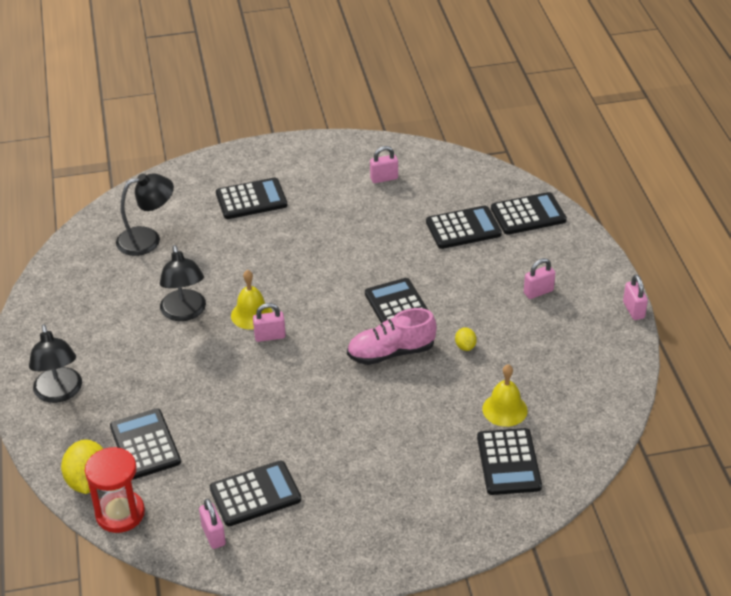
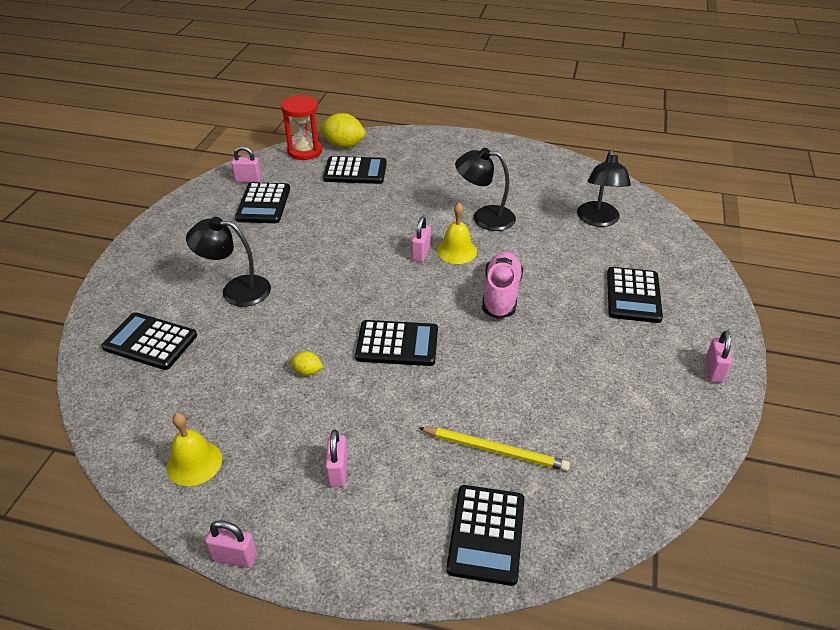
camera: 115 degrees right, 0 degrees up
black lamp [29,324,82,403] -> black lamp moved to [186,217,271,307]
pink shoe [347,308,437,365] -> pink shoe moved to [482,251,523,319]
pink padlock [370,146,398,183] -> pink padlock moved to [705,331,732,383]
black calculator [426,206,502,249] -> yellow pencil [419,427,570,471]
yellow bell [482,364,528,427] -> yellow bell moved to [167,413,222,486]

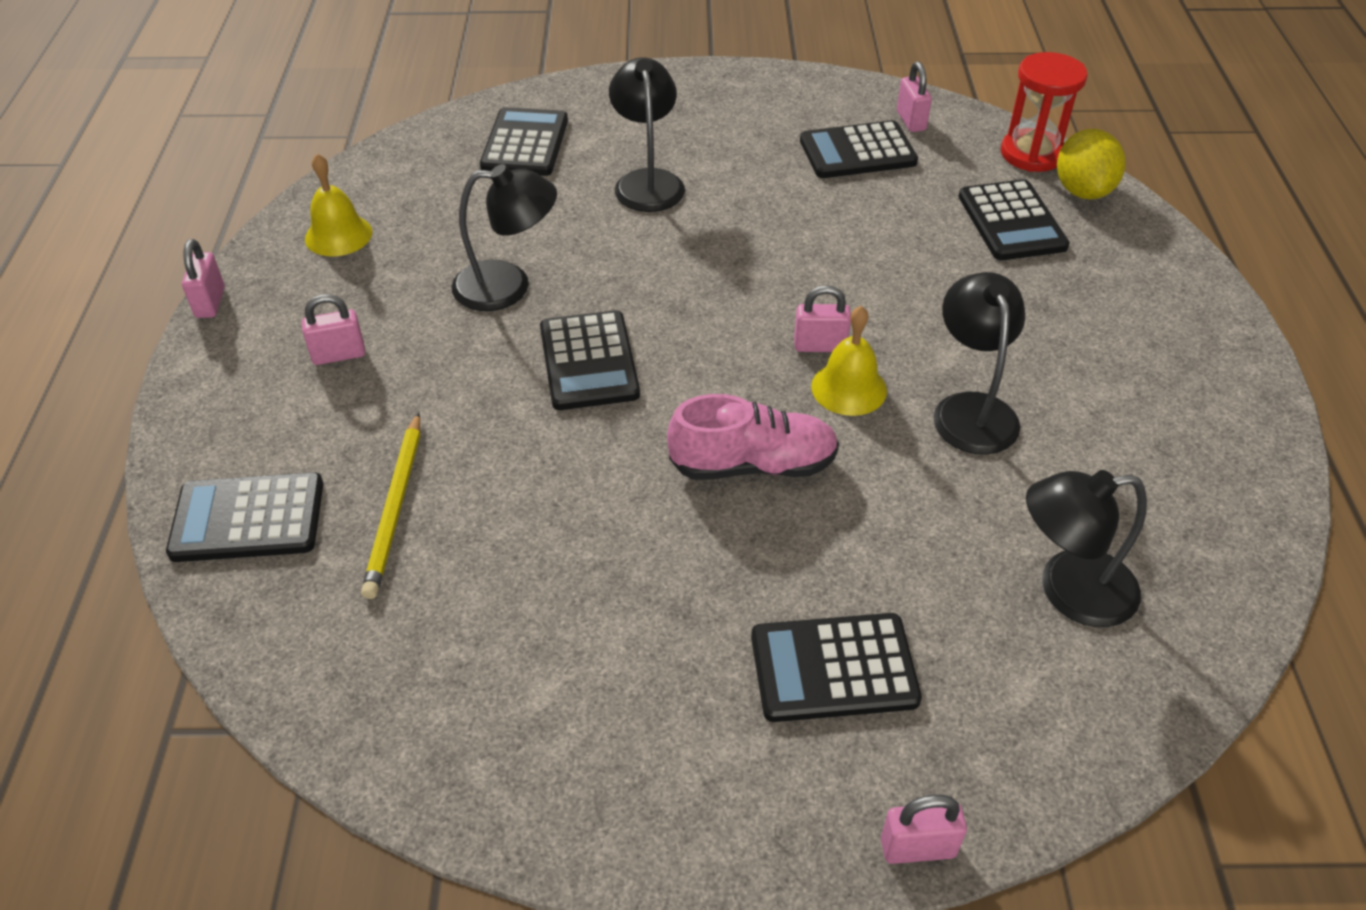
camera: 75 degrees right, 5 degrees up
yellow lemon [291,351,323,376] -> black lamp [452,164,557,311]
pink padlock [705,331,732,383] -> pink padlock moved to [881,795,967,864]

